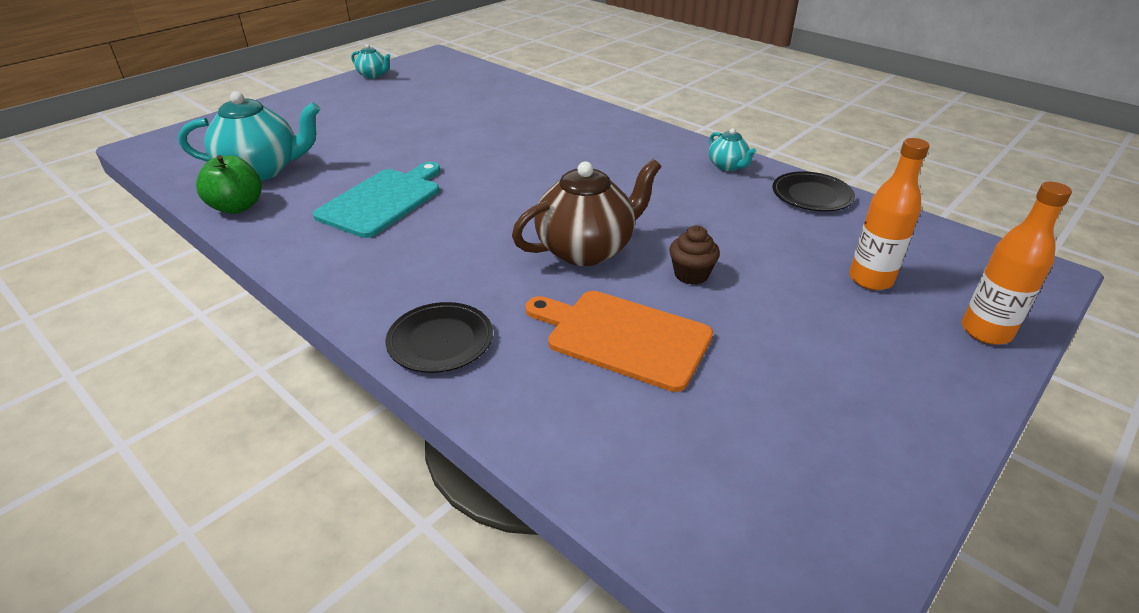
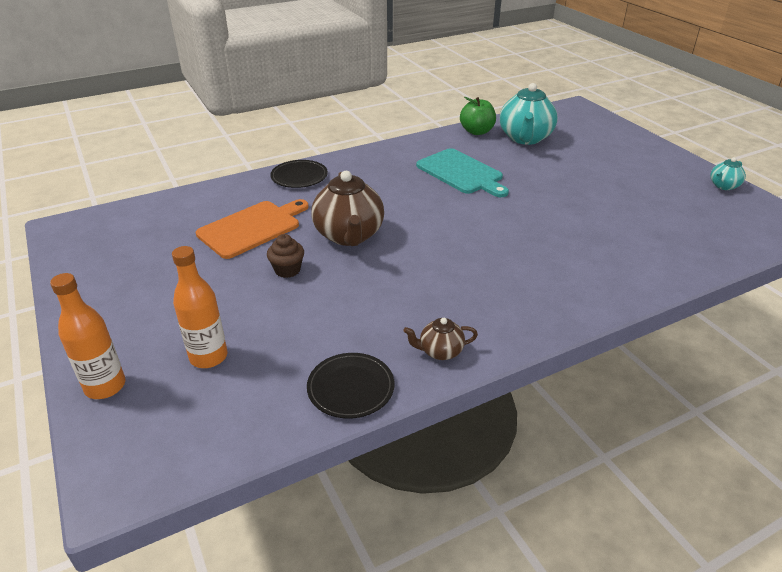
camera: 110 degrees right, 0 degrees up
turquoise teapot [709,128,756,171] -> brown teapot [403,318,478,360]

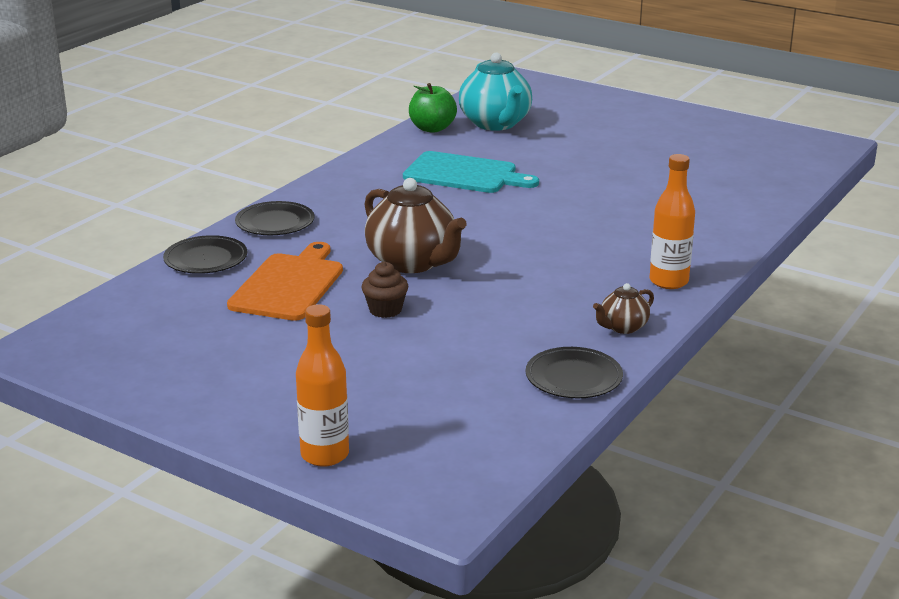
camera: 30 degrees left, 10 degrees down
orange bottle [172,246,227,368] -> orange bottle moved to [650,154,695,289]
turquoise teapot [710,157,746,190] -> none
none -> black plate [163,235,247,274]

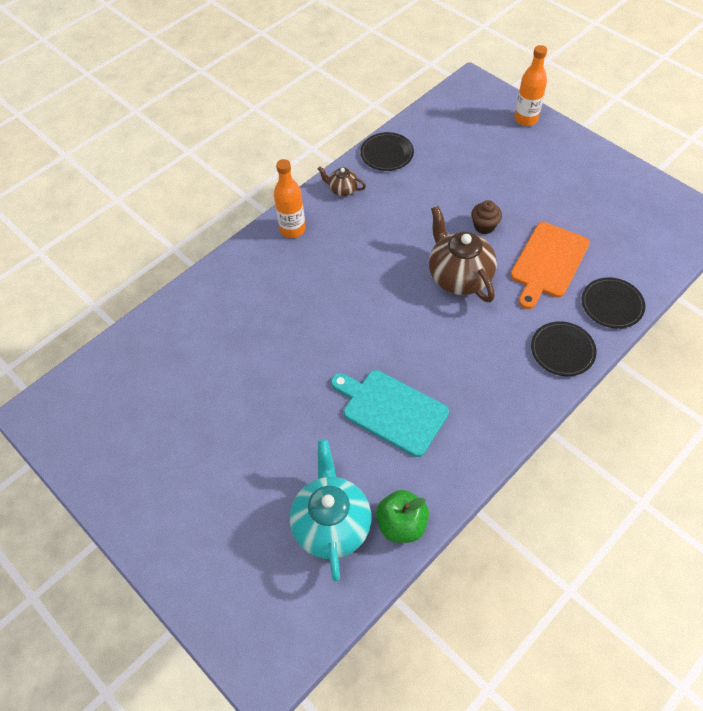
camera: 165 degrees left, 30 degrees up
brown teapot [593,283,654,334] -> brown teapot turned 135 degrees counterclockwise [318,166,366,196]

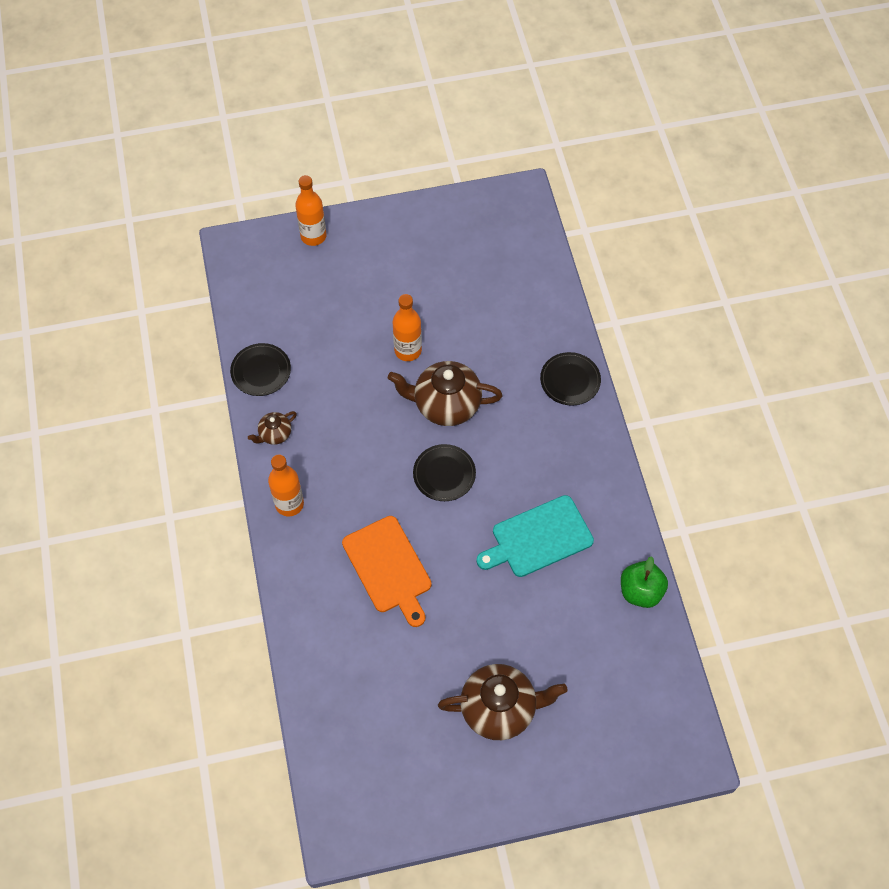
camera: 60 degrees left, 5 degrees up
turquoise teapot [290,439,371,582] -> none
brown cupcake [471,200,502,234] -> orange bottle [393,294,422,361]
orange cutting board [510,222,590,309] -> orange cutting board moved to [342,516,432,627]
black plate [582,277,645,329] -> black plate moved to [413,444,476,501]
none -> brown teapot [438,664,568,740]

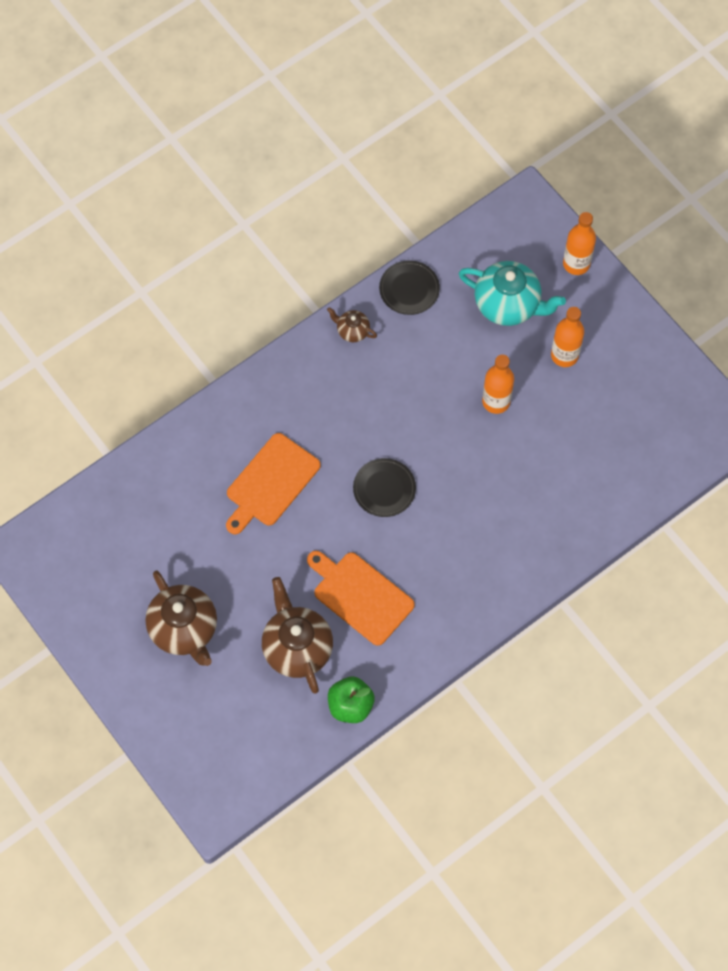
camera: 65 degrees right, 5 degrees up
orange bottle [268,455,304,516] -> orange bottle moved to [551,307,584,367]
brown teapot [388,361,502,426] -> brown teapot moved to [262,577,333,694]
turquoise cutting board [476,495,594,577] -> orange cutting board [307,551,415,646]
black plate [540,352,601,406] -> none
none -> turquoise teapot [459,261,566,326]

